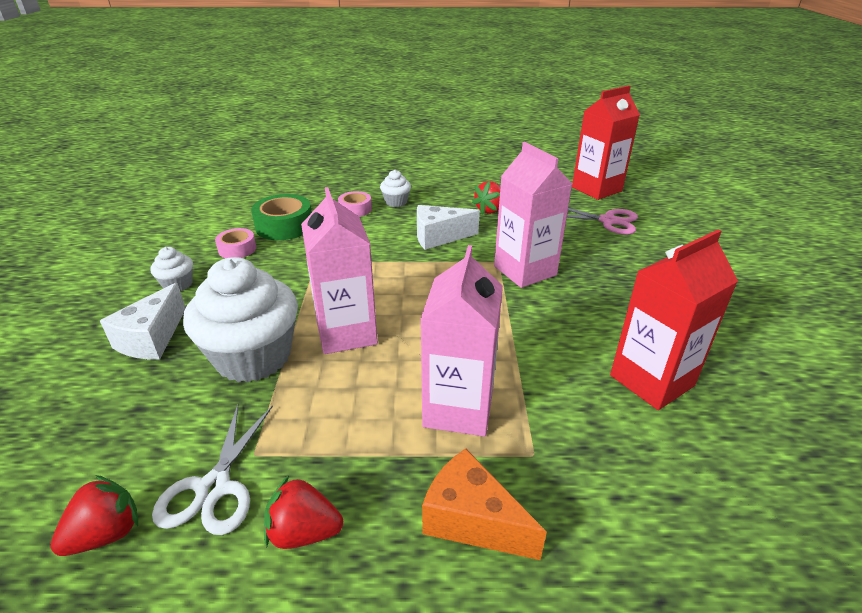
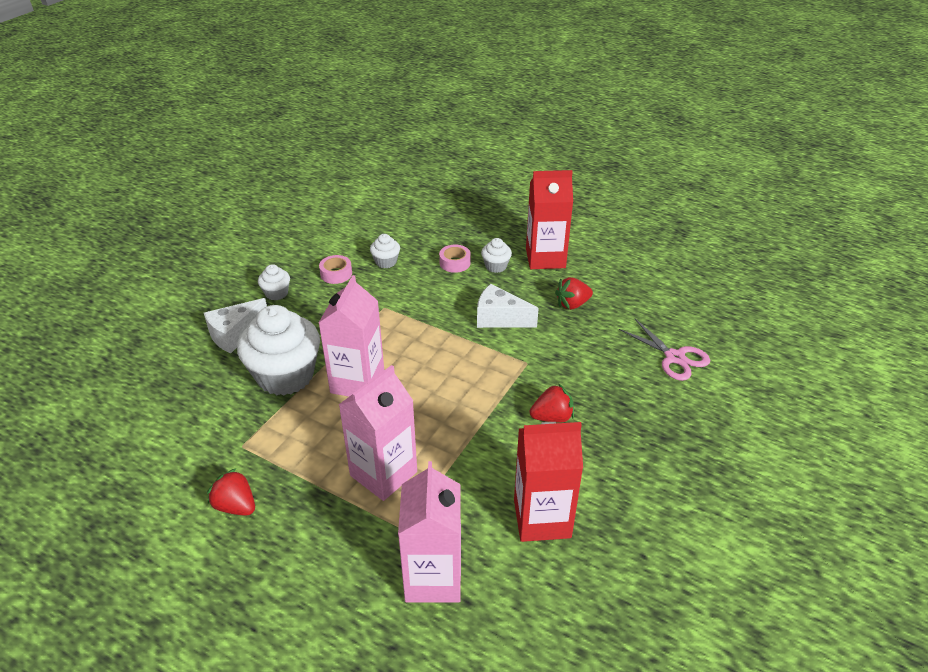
camera: 30 degrees right, 5 degrees up
red strawberry [50,475,138,556] -> red strawberry moved to [530,383,574,423]
white scissors [152,405,273,535] -> none
green tape [251,194,312,240] -> white cupcake [370,234,400,268]
orange cheese [422,449,547,560] -> none
pink carton [494,142,572,288] -> pink carton moved to [398,461,461,603]
red carton [572,85,640,200] -> red carton moved to [526,170,573,269]

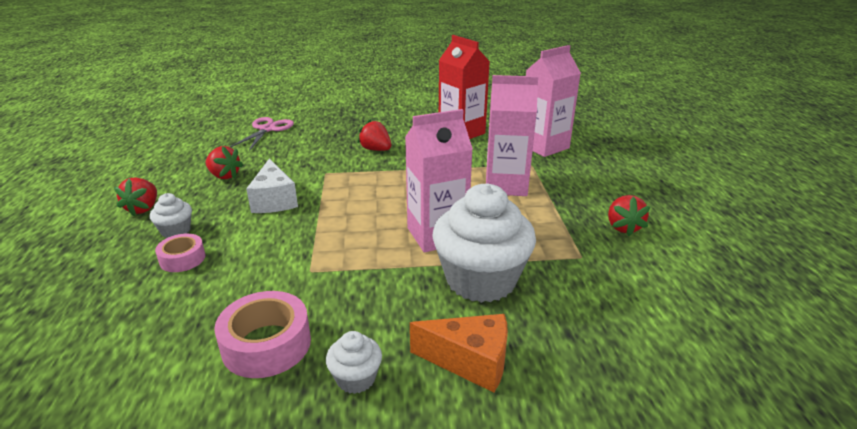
camera: 125 degrees left, 10 degrees down
white cheese [204,298,267,353] -> orange cheese [410,314,508,393]
pink tape [319,255,352,284] -> pink tape [214,291,311,378], size x1.65
white cupcake [370,234,400,268] -> none
red carton [526,170,573,269] -> red strawberry [114,177,157,216]

